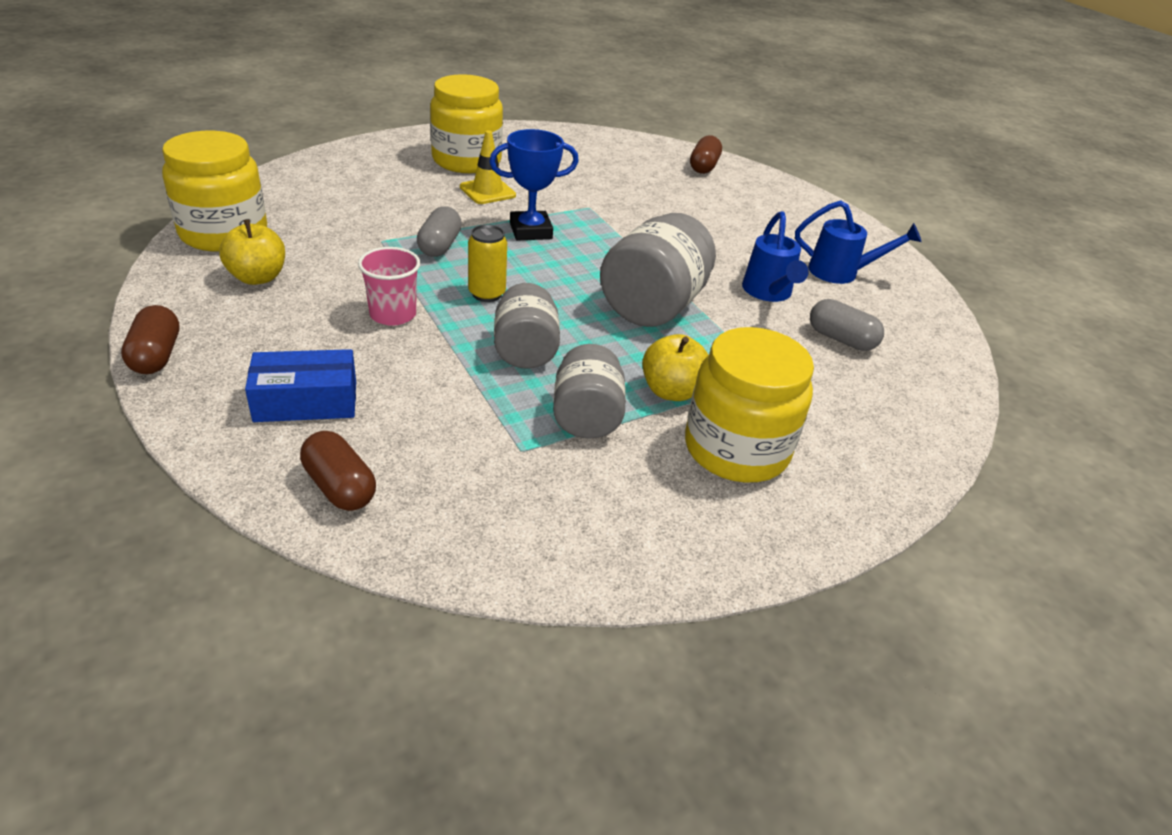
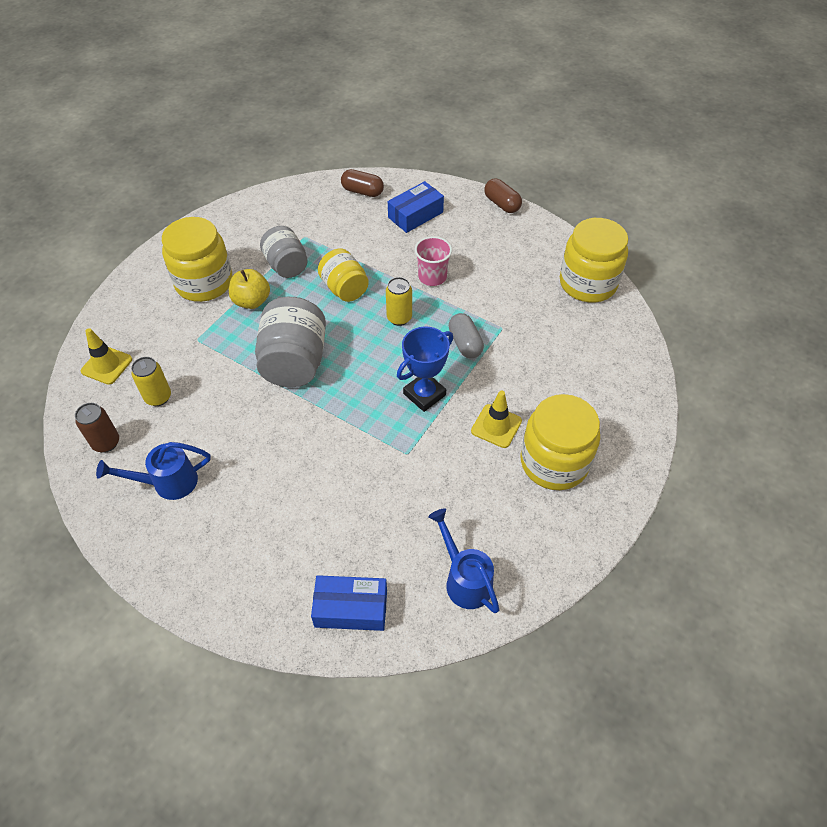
camera: 155 degrees right, 15 degrees up
yellow apple [219,220,285,285] -> none
grey jar [494,283,560,369] -> yellow jar [318,249,369,302]
brown capsule [690,135,722,174] -> blue box [311,575,387,631]
blue watering can [742,211,809,302] -> blue watering can moved to [428,509,500,613]
grey capsule [810,299,884,351] -> yellow can [131,357,171,406]
none -> brown can [75,403,119,453]
none -> yellow traffic cone [80,328,132,385]

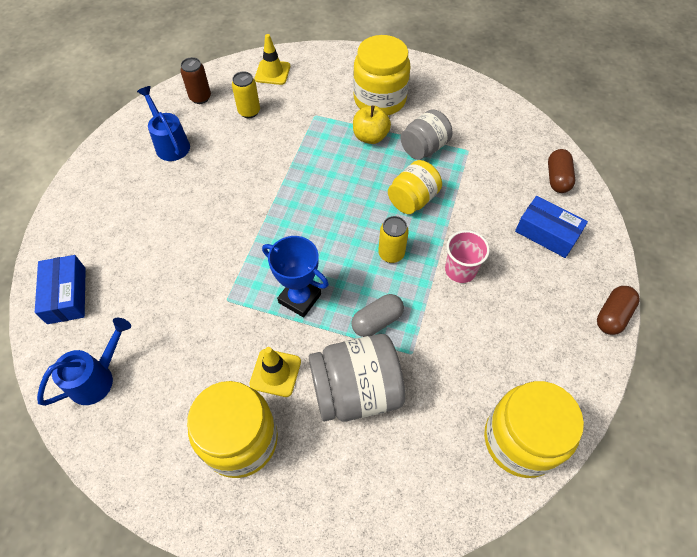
camera: 75 degrees right, 5 degrees up
grey jar [255,297,326,387] -> grey jar moved to [309,334,405,421]

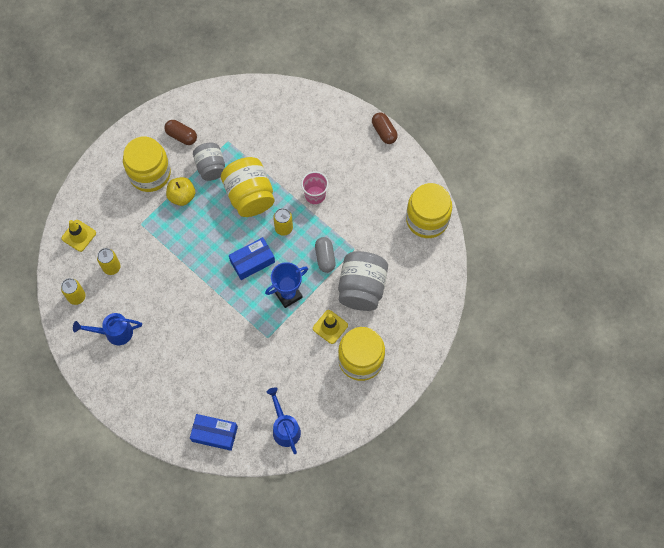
camera: 65 degrees left, 10 degrees up
brown can [180,57,211,104] -> yellow can [61,278,86,305]
yellow jar [388,160,442,214] -> yellow jar [221,157,274,217], size x1.54
blue box [515,196,588,258] -> blue box moved to [229,237,275,280]
brown capsule [548,149,575,193] -> brown capsule moved to [164,120,197,145]

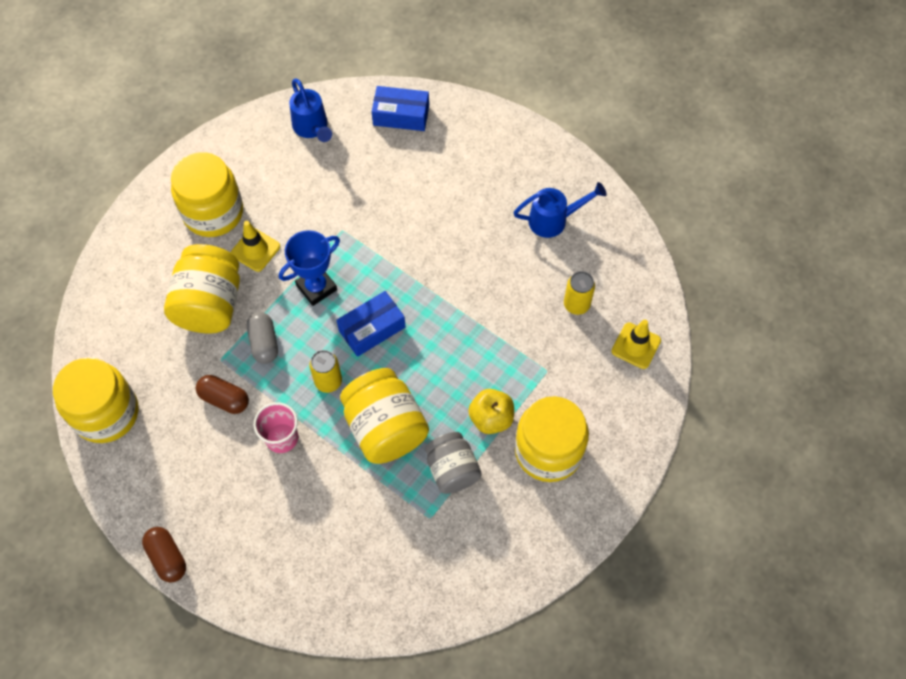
camera: 175 degrees right, 5 degrees down
yellow can [61,278,86,305] -> none
brown capsule [164,120,197,145] -> brown capsule moved to [196,375,249,414]
grey jar [338,251,388,311] -> yellow jar [164,244,240,333]

